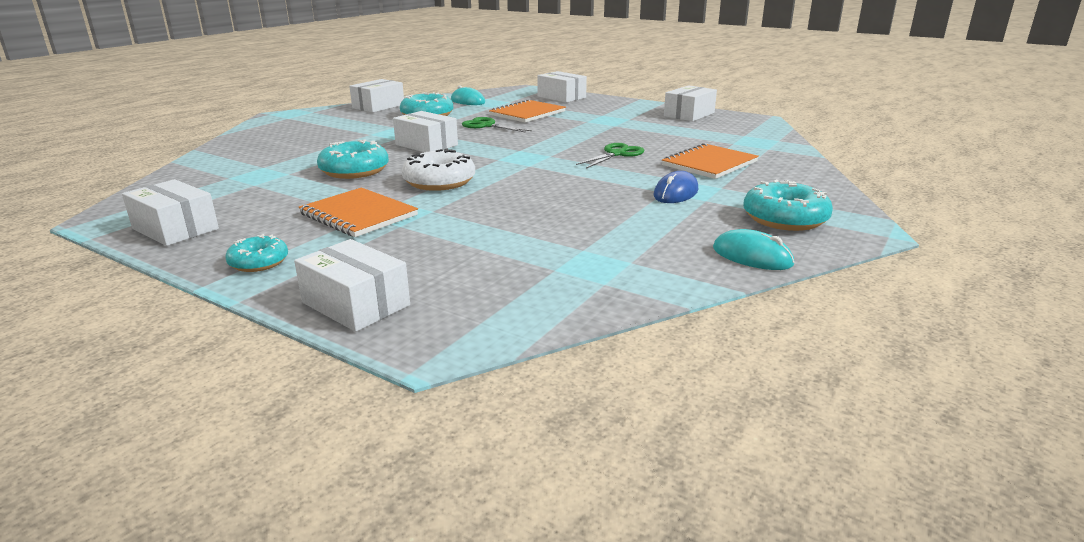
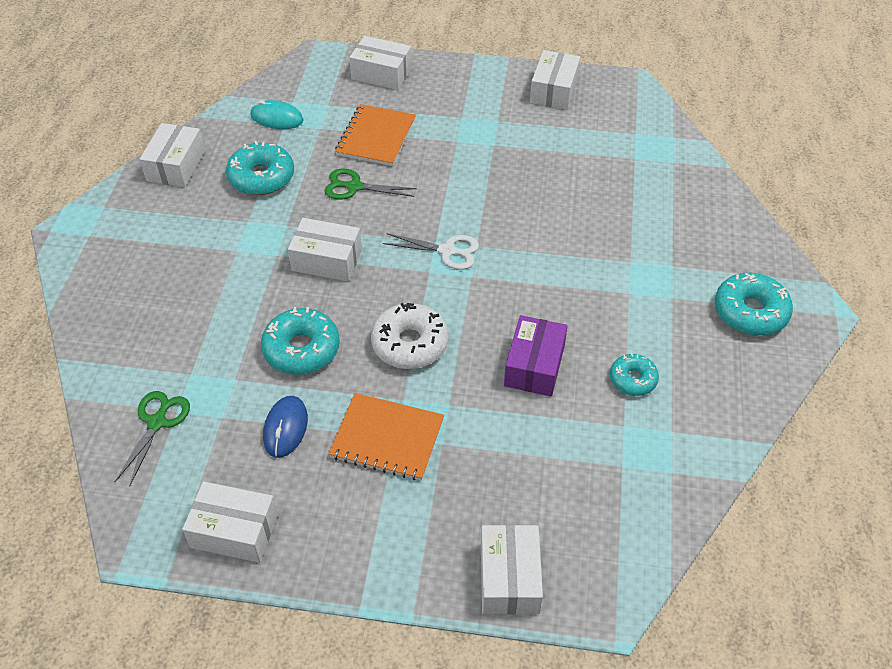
camera: 25 degrees left, 25 degrees up
turquoise donut [225,234,288,272] -> turquoise donut moved to [610,353,659,396]
white box [294,239,410,332] -> white box turned 75 degrees clockwise [481,525,543,615]
green scissors [576,143,645,169] -> green scissors moved to [115,391,190,487]
blue mouse [654,171,699,203] -> blue mouse moved to [263,396,308,458]
orange notebook [662,143,759,179] -> none
turquoise mouse [713,229,794,270] -> none
none -> white scissors [383,233,479,270]
none -> purple box [504,315,568,397]

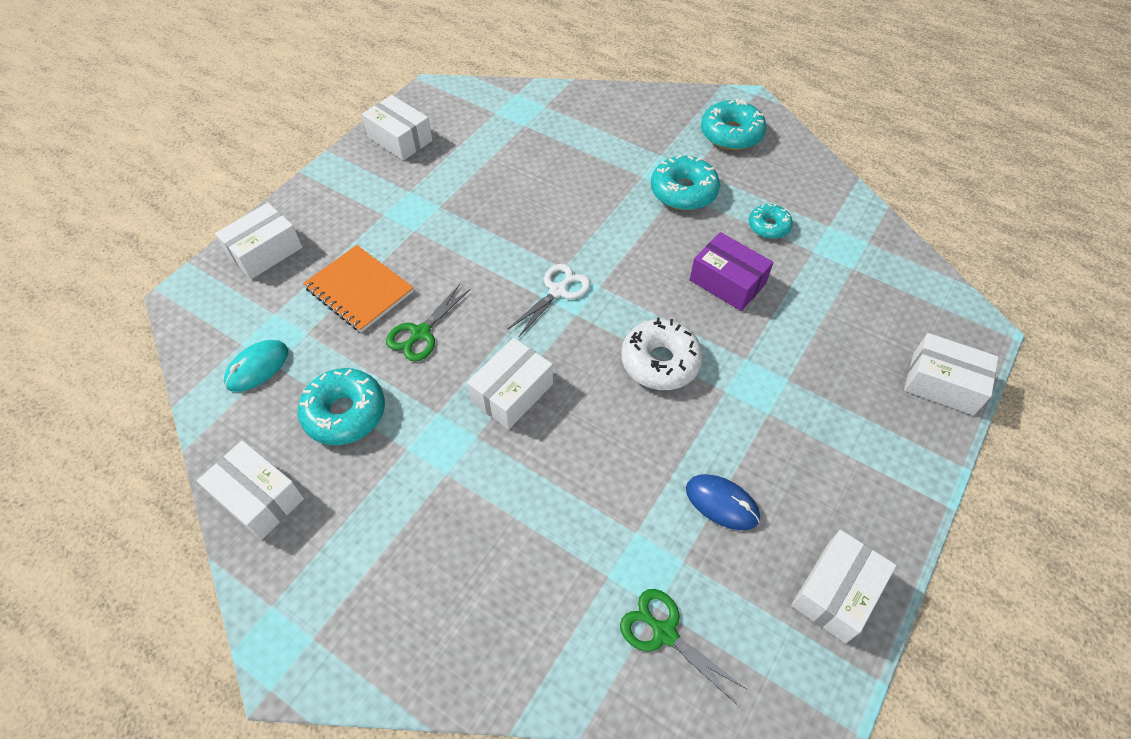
camera: 65 degrees left, 5 degrees up
turquoise donut [261,307,340,375] -> turquoise donut moved to [651,155,720,210]
orange notebook [329,393,444,481] -> none

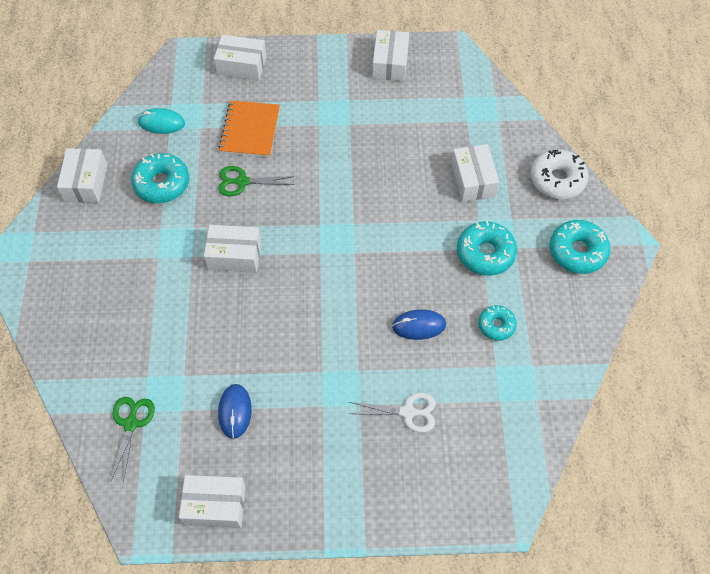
camera: 55 degrees right, 5 degrees up
white scissors [508,264,591,337] -> white scissors moved to [349,393,436,432]
white donut [621,317,703,390] -> white donut moved to [531,149,589,199]
purple box [690,232,774,311] -> blue mouse [392,309,446,340]
white box [904,333,999,415] -> white box moved to [451,144,499,202]

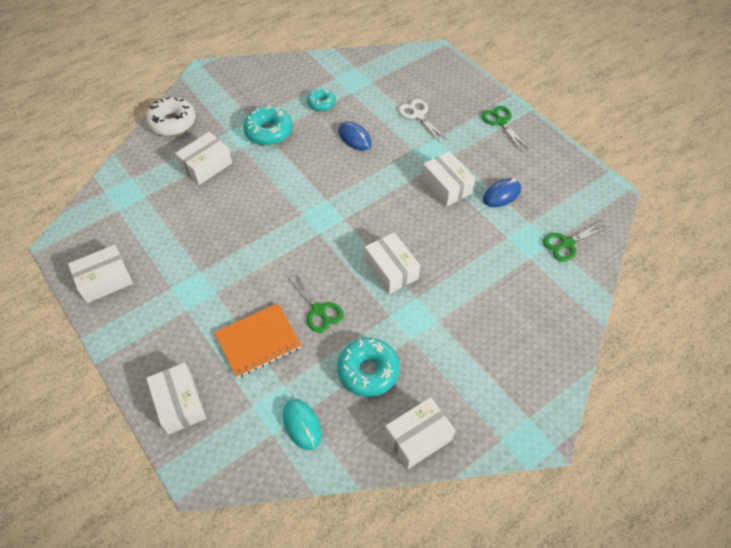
camera: 125 degrees left, 5 degrees down
white box [179,475,246,528] -> white box moved to [422,151,475,207]
turquoise donut [549,220,611,274] -> none
none -> green scissors [481,106,529,150]

